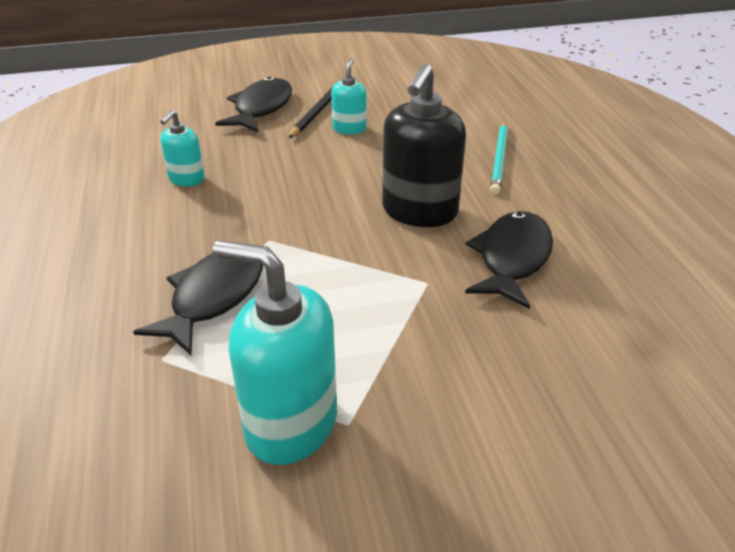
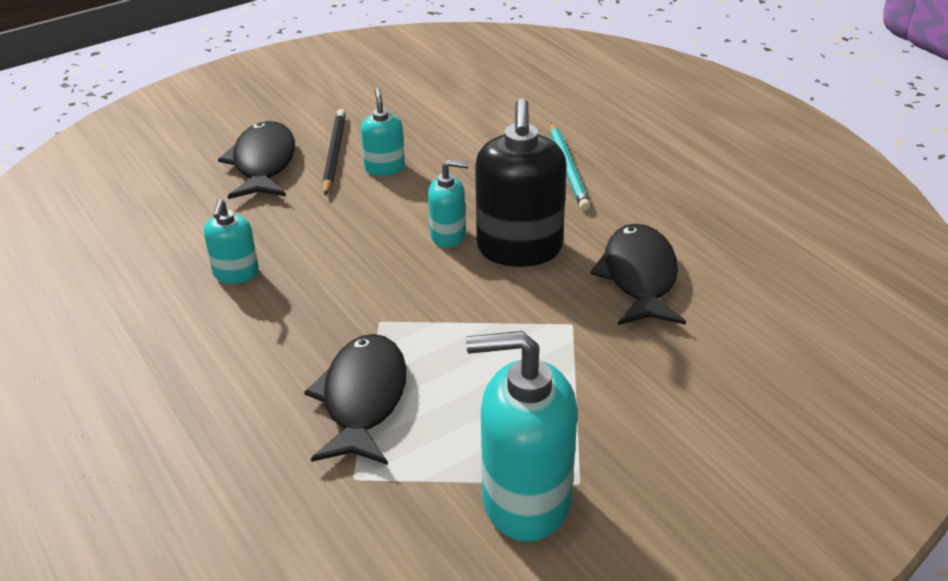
camera: 20 degrees left, 0 degrees up
none -> turquoise soap dispenser [428,160,469,248]

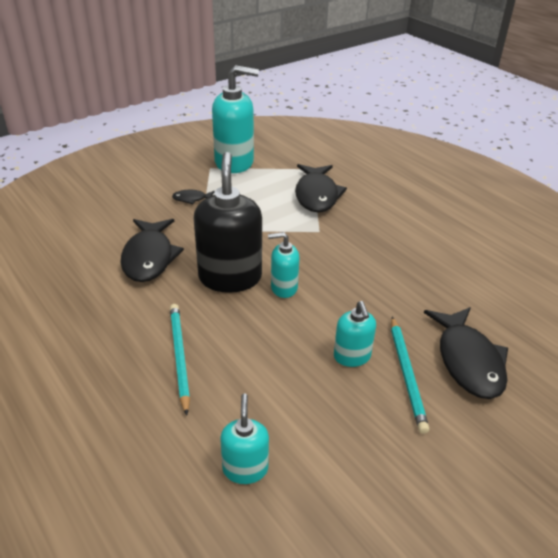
camera: 175 degrees right, 0 degrees up
turquoise soap dispenser [204,199,259,284] -> turquoise soap dispenser moved to [220,393,269,484]
black pencil [322,109,346,196] -> turquoise pencil [391,317,429,434]
none -> black fish [172,190,215,204]

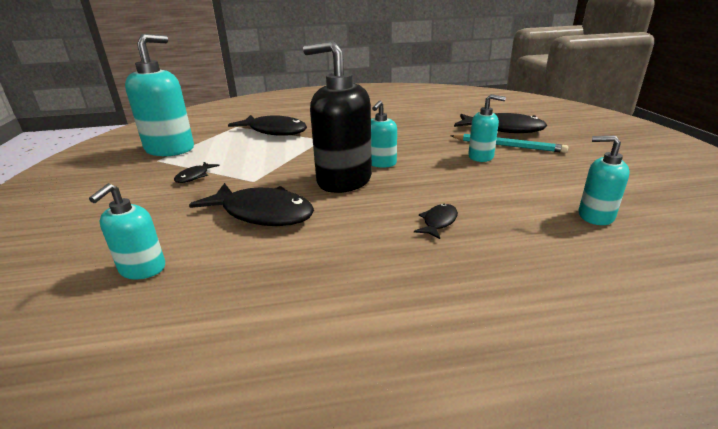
camera: 60 degrees left, 10 degrees down
turquoise pencil [170,304,190,415] -> black fish [414,204,458,239]
none -> turquoise soap dispenser [89,183,165,279]

